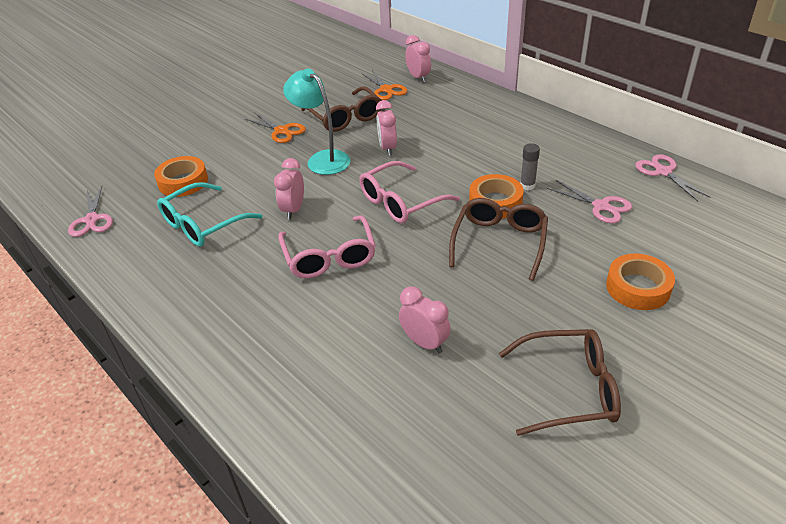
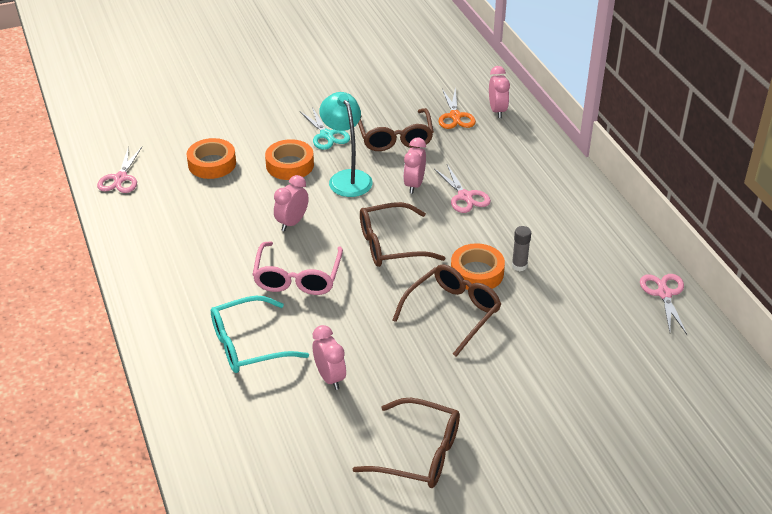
camera: 20 degrees right, 0 degrees up
turquoise glasses [157,182,262,247] -> turquoise glasses moved to [211,296,309,373]
orange scissors [245,112,306,143] -> turquoise scissors [299,107,350,150]
pink glasses [359,161,460,223] -> brown glasses [360,202,445,267]
pink scissors [547,180,632,223] -> pink scissors moved to [434,164,491,213]
orange tape [606,253,675,310] -> orange tape moved to [265,139,314,180]

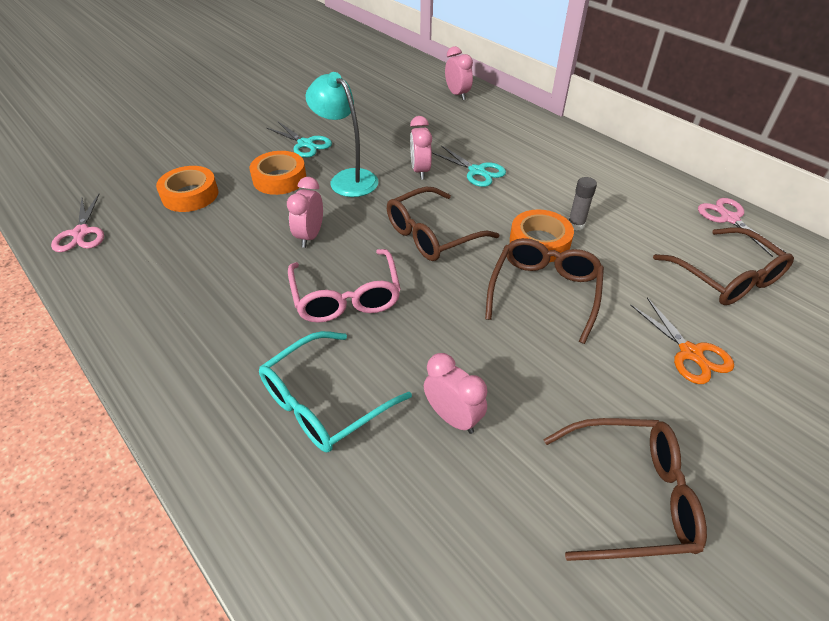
camera: 20 degrees left, 5 degrees up
brown glasses [358,108,434,151] -> brown glasses moved to [653,227,794,305]
pink scissors [434,164,491,213] -> turquoise scissors [432,145,506,187]
orange scissors [438,88,476,129] -> orange scissors moved to [630,297,734,384]

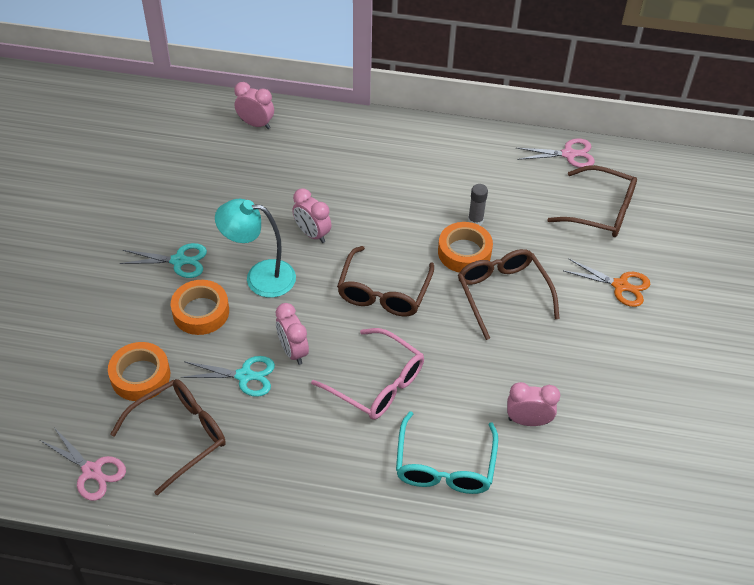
camera: 40 degrees left, 5 degrees up
turquoise scissors [432,145,506,187] -> turquoise scissors moved to [181,356,275,397]
brown glasses [543,418,707,561] -> brown glasses moved to [110,379,226,495]
pink scissors [698,198,787,257] -> pink scissors turned 150 degrees clockwise [517,138,595,168]

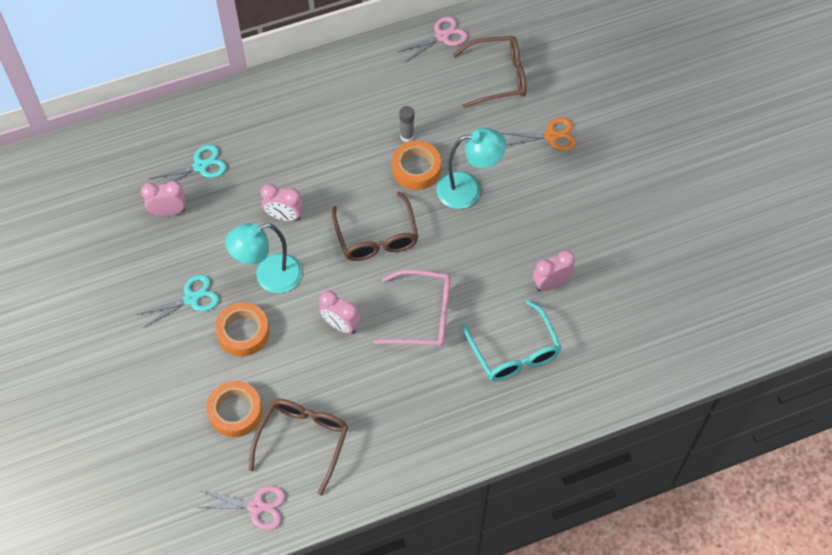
camera: 30 degrees left, 10 degrees up
turquoise scissors [181,356,275,397] -> turquoise scissors moved to [148,145,227,184]
pink clock [234,82,274,129] -> pink clock moved to [141,181,185,216]
brown glasses [458,249,560,340] -> turquoise lamp [437,128,506,209]

